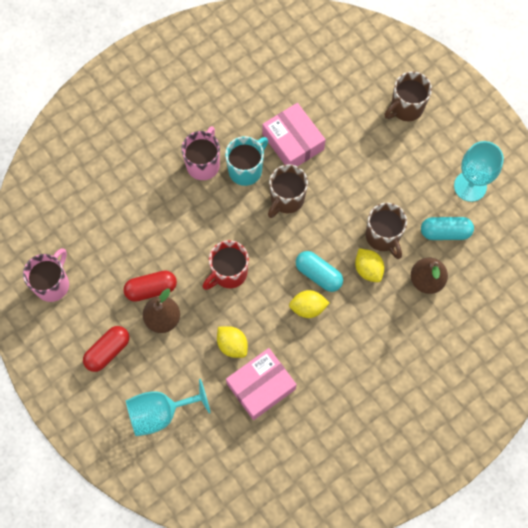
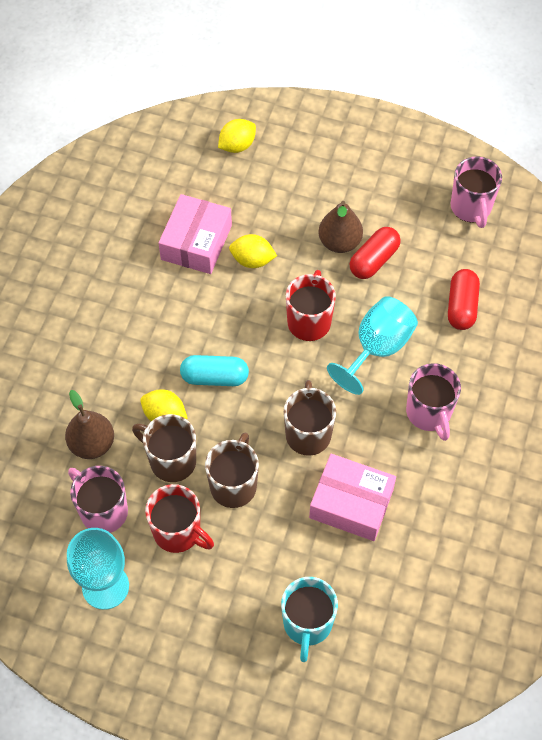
camera: 145 degrees right, 10 degrees down
red capsule [83,326,129,372] -> red capsule moved to [448,269,480,330]
turquoise goblet [126,379,211,436] -> turquoise goblet moved to [327,296,418,395]
turquoise mug [225,136,268,186] -> turquoise mug moved to [281,577,338,662]
yellow lemon [289,290,329,318] -> yellow lemon moved to [218,119,256,153]
brown mug [385,71,432,121] -> brown mug moved to [205,433,259,508]
turquoise capsule [421,217,474,240] -> pink mug [68,466,128,533]
none -> red mug [145,484,214,553]

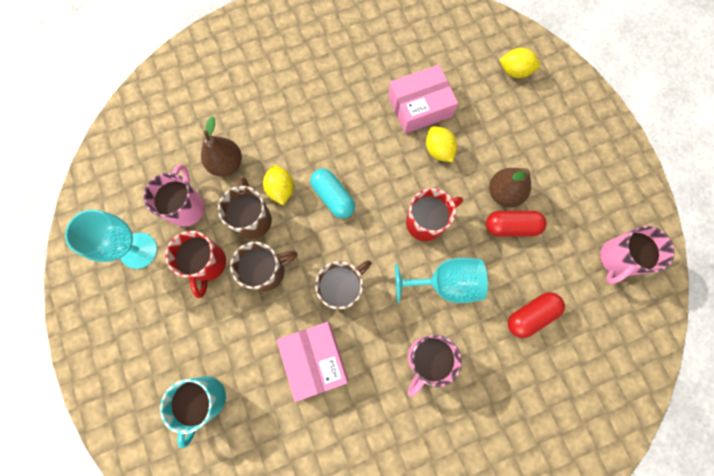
camera: 50 degrees right, 15 degrees up
turquoise mug [281,577,338,662] -> turquoise mug turned 45 degrees counterclockwise [160,376,226,448]

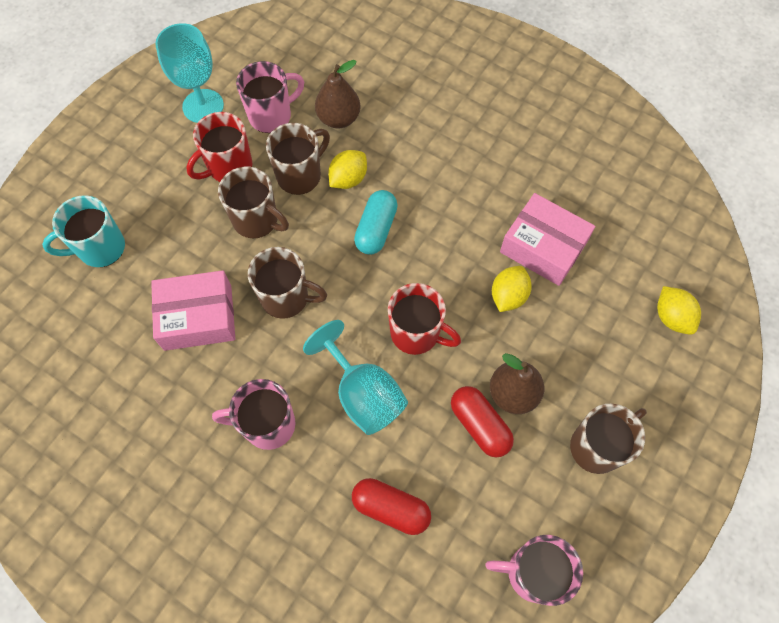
camera: 55 degrees right, 10 degrees down
pink box [277,322,348,402] -> pink box turned 45 degrees clockwise [151,270,235,351]
none -> brown mug [570,404,647,474]

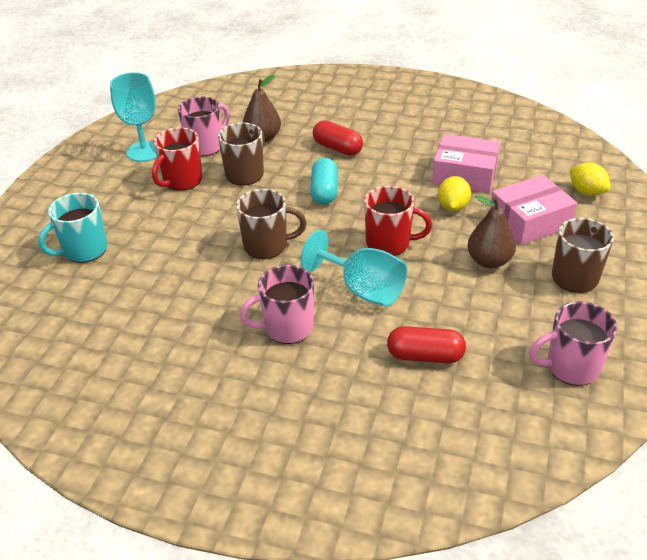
camera: 15 degrees left, 25 degrees down
pink box [151,270,235,351] -> pink box moved to [490,175,577,245]
brown mug [218,167,289,238] -> none
yellow lemon [328,150,367,189] -> none
red capsule [451,386,514,458] -> red capsule moved to [313,120,363,156]

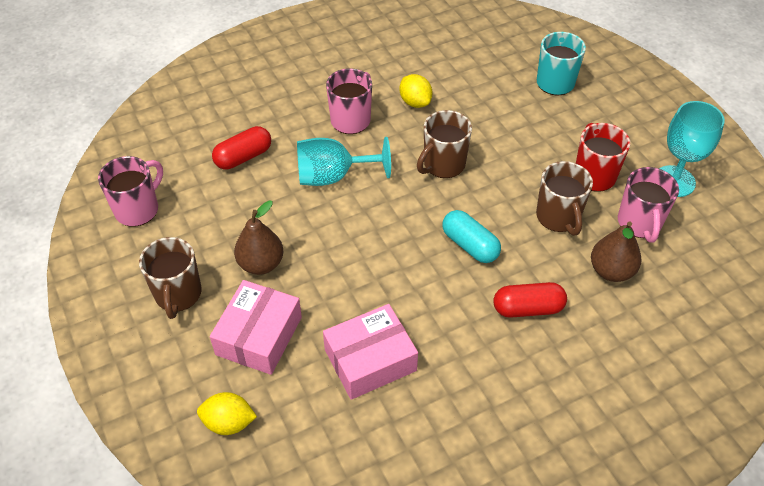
camera: 135 degrees right, 10 degrees up
red mug [364,186,432,256] -> none
yellow lemon [438,176,471,211] -> yellow lemon moved to [399,74,432,108]

